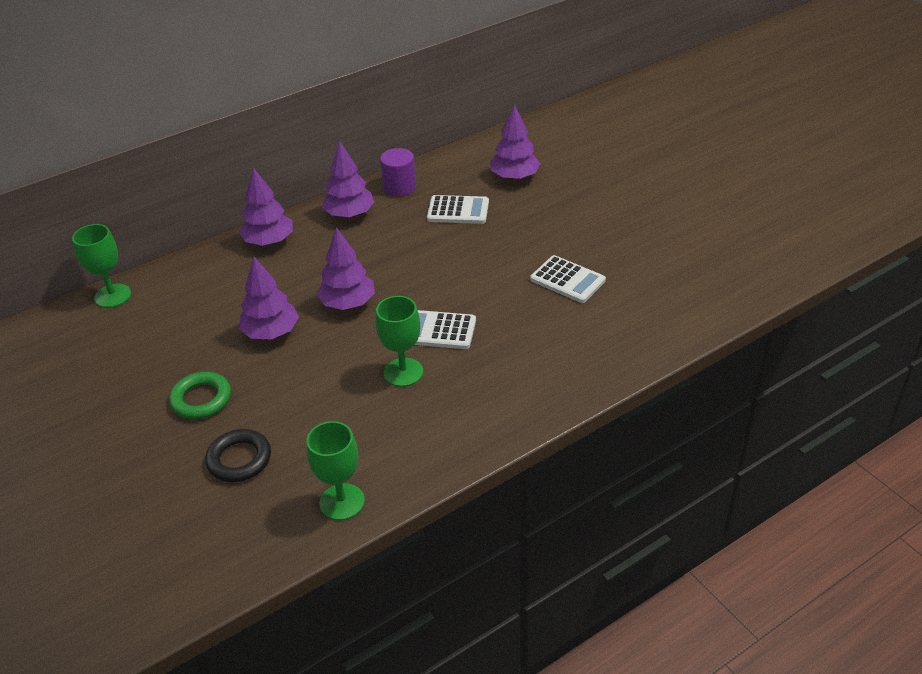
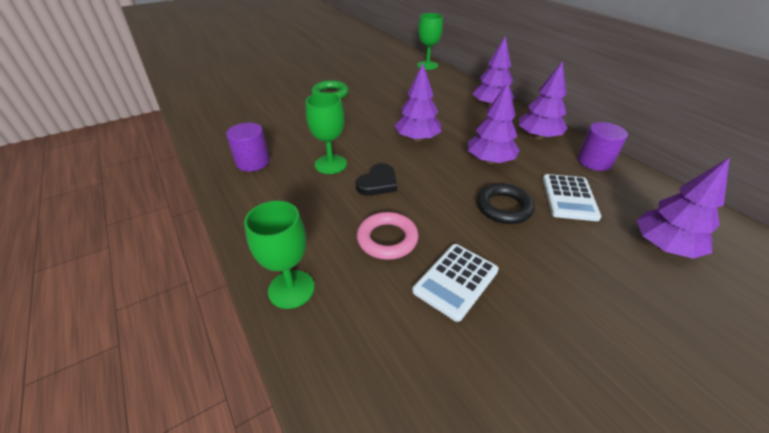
camera: 90 degrees right, 0 degrees up
black ring [205,429,271,482] -> black ring moved to [477,183,535,224]
purple tree [239,257,299,340] -> purple tree moved to [468,82,520,164]
green goblet [307,421,365,520] -> green goblet moved to [244,201,315,309]
white calculator [415,310,476,349] -> black heart [356,163,397,196]
none -> purple cylinder [226,123,270,172]
none -> pink ring [357,212,418,260]

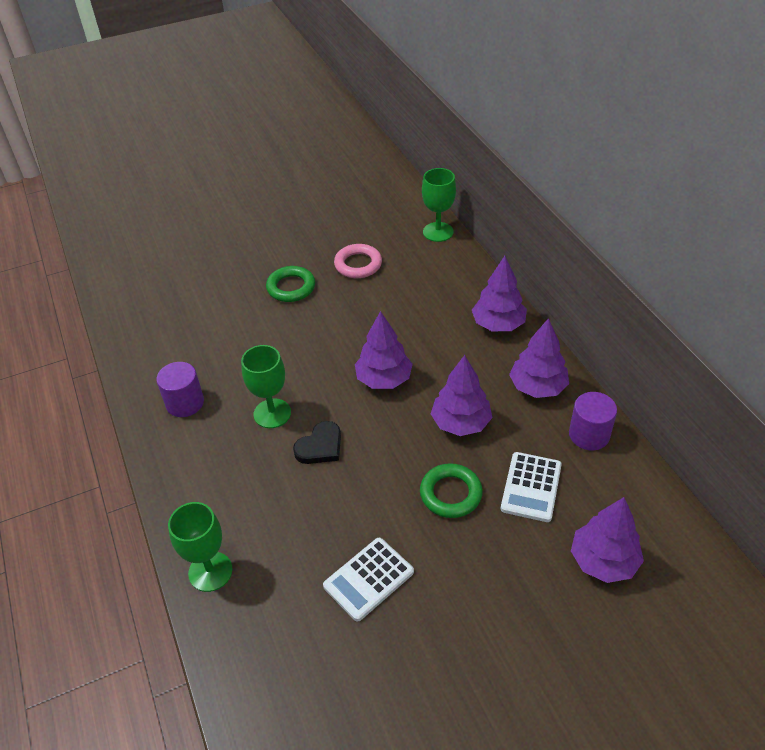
camera: 10 degrees right, 5 degrees up
pink ring [357,212,418,260] -> pink ring moved to [334,244,382,278]
black ring [477,183,535,224] -> green ring [420,463,483,518]

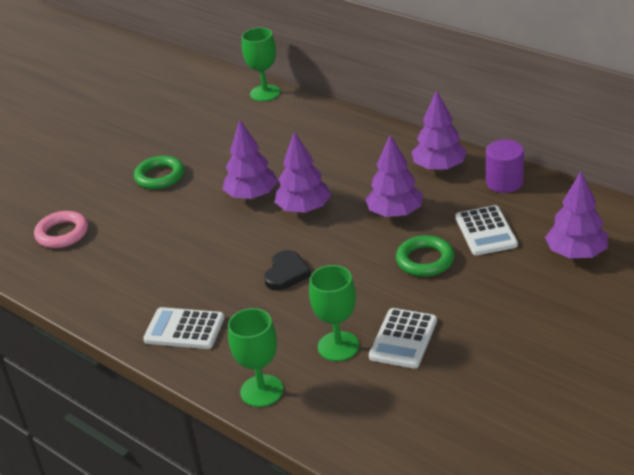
camera: 25 degrees left, 10 degrees down
purple cylinder [156,362,204,417] -> none
green goblet [241,345,291,428] -> green goblet moved to [309,265,359,361]
pink ring [334,244,382,278] -> pink ring moved to [34,211,88,248]
purple tree [472,256,527,331] -> purple tree moved to [223,120,278,200]
none -> white calculator [143,307,224,349]

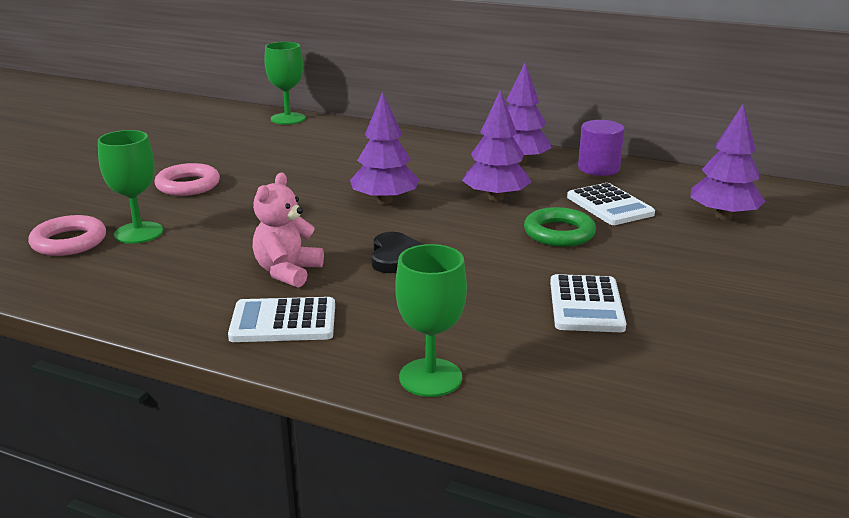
camera: 20 degrees left, 10 degrees down
green ring [134,156,185,190] -> pink ring [155,163,220,196]
purple tree [223,120,278,200] -> none
green goblet [309,265,359,361] -> green goblet moved to [98,130,163,244]
none -> pink teddy bear [253,173,324,288]

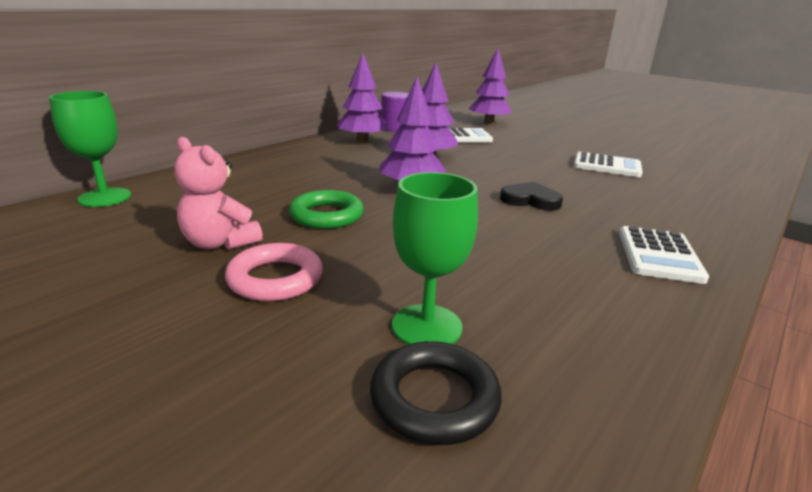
camera: 75 degrees left, 0 degrees up
pink ring [28,215,106,256] -> black ring [370,341,502,445]
pink teddy bear [253,173,324,288] -> pink teddy bear moved to [174,137,263,250]
green goblet [395,244,467,397] -> none
green ring [524,207,596,247] -> green ring moved to [289,190,364,229]

